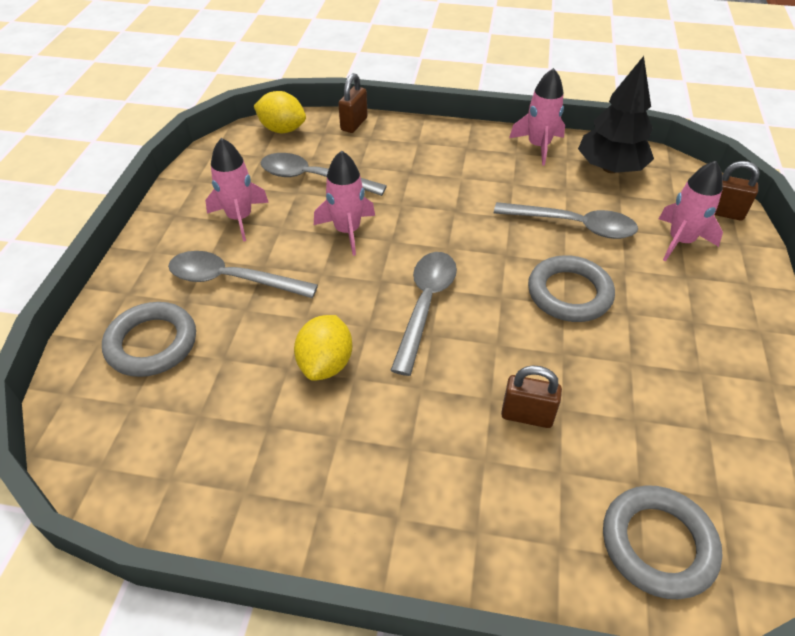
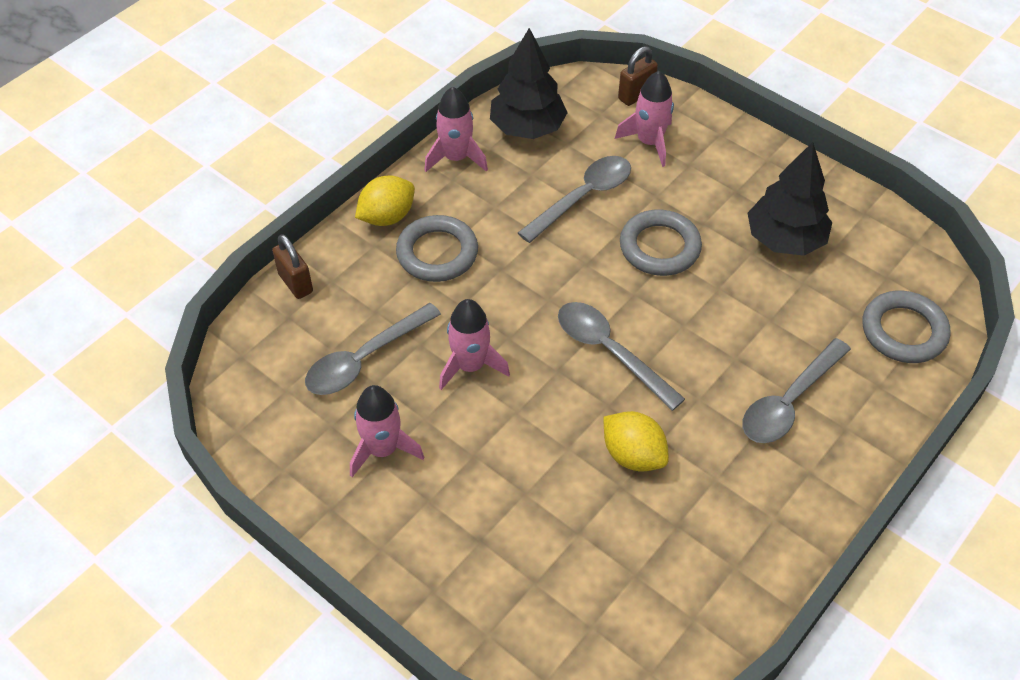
camera: 60 degrees left, 5 degrees up
grey ring [102,302,196,377] -> grey ring moved to [396,215,478,282]
grey spoon [168,251,318,298] -> grey spoon moved to [742,338,851,443]
yellow lemon [254,91,306,133] -> yellow lemon moved to [355,176,415,226]
brown padlock [501,365,562,428] -> none
none -> black tree [748,142,833,256]

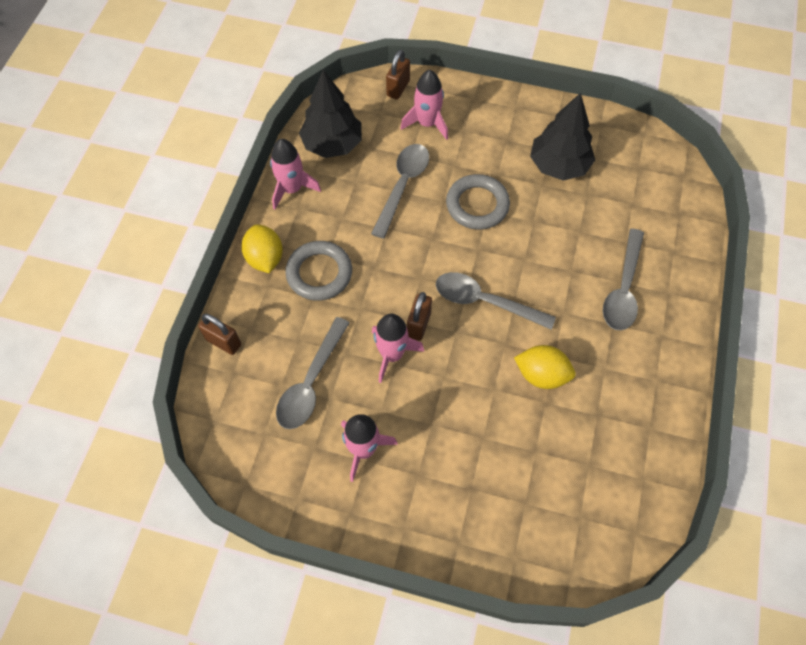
camera: 25 degrees left, 10 degrees up
yellow lemon [355,176,415,226] -> yellow lemon turned 45 degrees counterclockwise [241,224,283,273]
grey ring [863,291,951,363] -> none
none -> brown padlock [407,292,432,341]

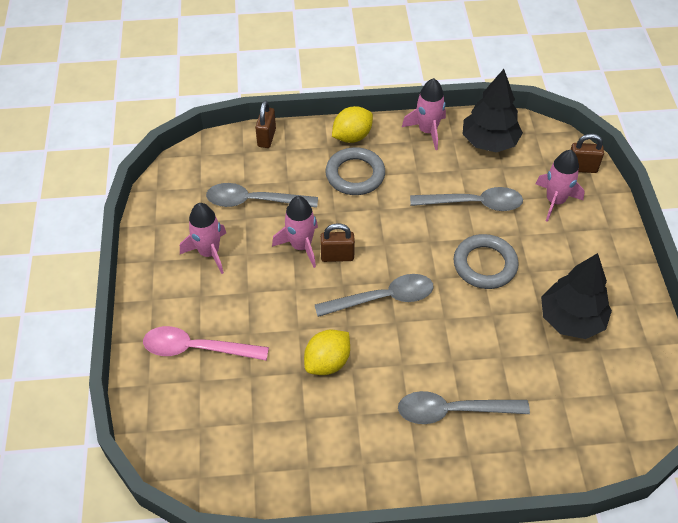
camera: 70 degrees right, 10 degrees down
grey spoon [436,272,556,330] -> grey spoon turned 75 degrees clockwise [315,274,434,317]
yellow lemon [514,345,576,389] -> yellow lemon turned 45 degrees clockwise [304,329,350,375]
none -> pink spoon [143,326,269,361]

